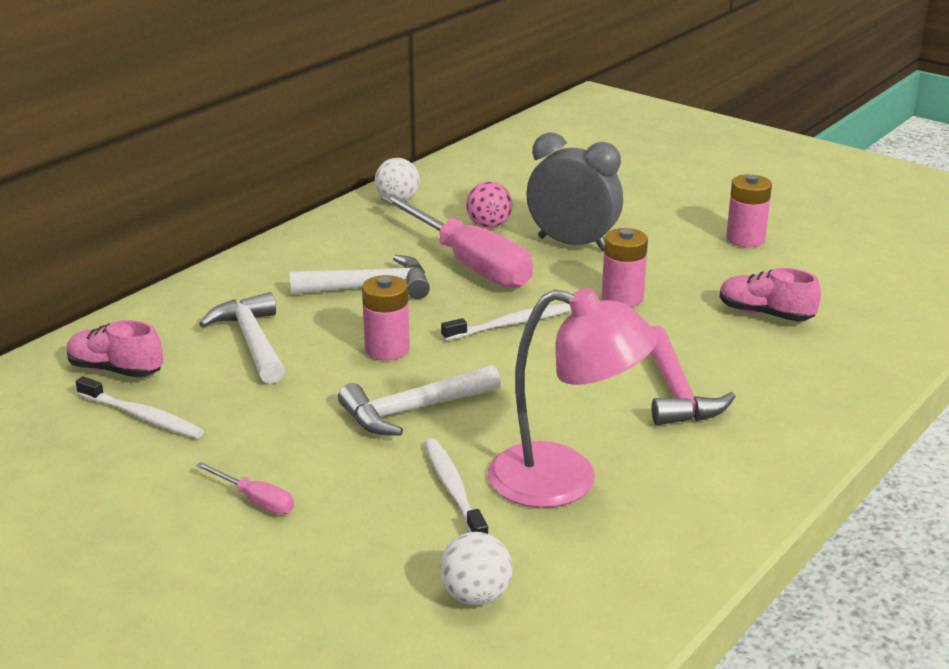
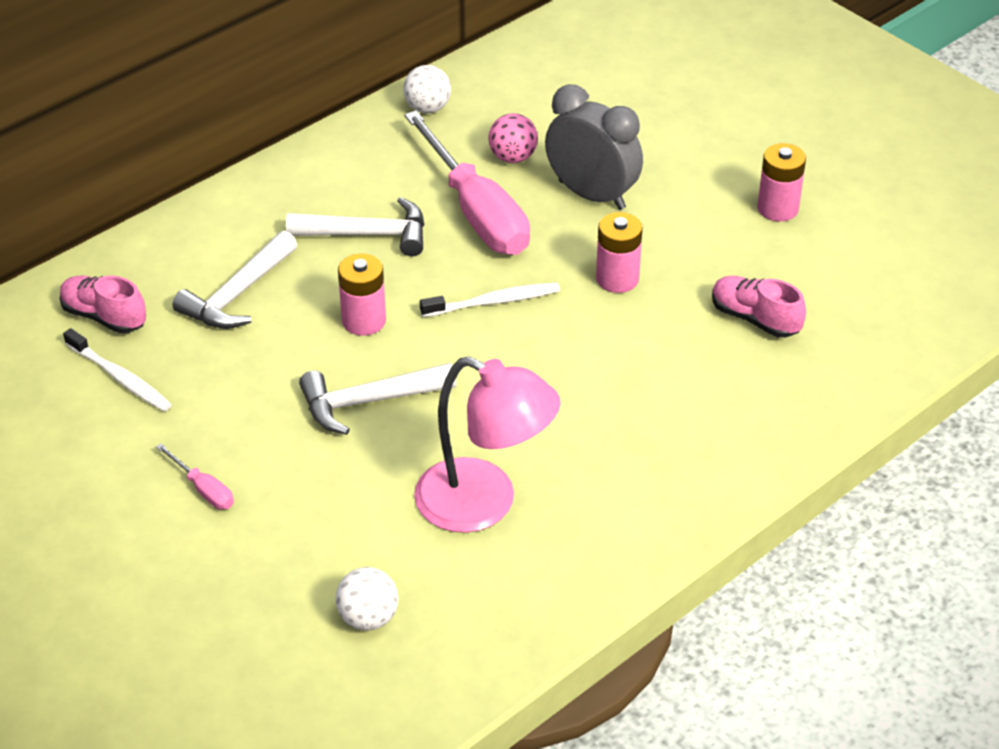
camera: 10 degrees right, 15 degrees up
white hammer [199,292,285,384] -> white hammer turned 135 degrees counterclockwise [172,230,297,329]
white toothbrush [424,438,488,534] -> none
pink hammer [650,326,736,425] -> none

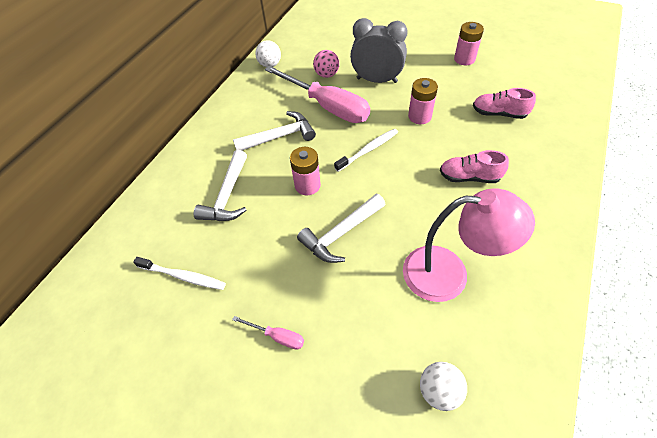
camera: 20 degrees left, 10 degrees up
pink shoe [60,276,146,334] -> pink shoe moved to [440,150,509,183]

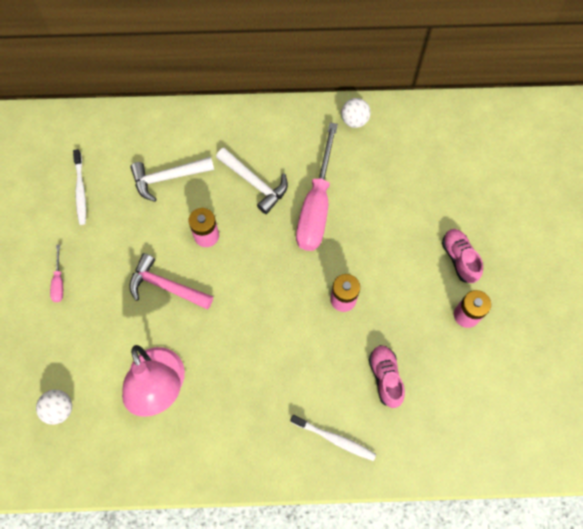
camera: 60 degrees right, 15 degrees up
white hammer [297,194,386,263] -> pink hammer [129,253,213,309]
pink ball [313,50,339,78] -> none
white toothbrush [334,129,398,172] -> white toothbrush moved to [290,415,376,461]
grey clock [350,18,408,83] -> none
pink shoe [440,150,509,183] -> pink shoe moved to [442,229,483,283]

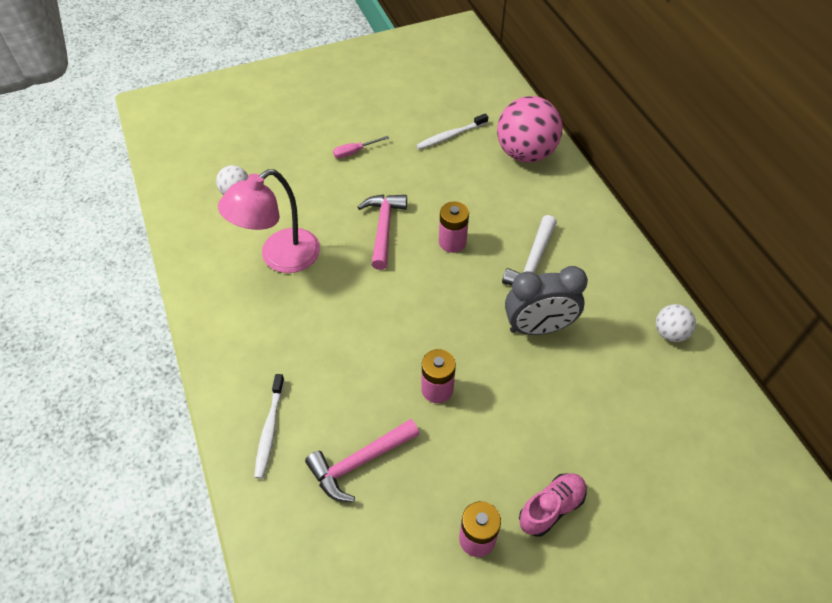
camera: 70 degrees right, 15 degrees down
white hammer [130,157,214,202] -> none
pink screwdriver [296,123,338,251] -> grey clock [505,266,588,335]
pink shoe [369,345,405,408] -> pink hammer [305,419,420,502]
none -> pink ball [497,96,563,163]

